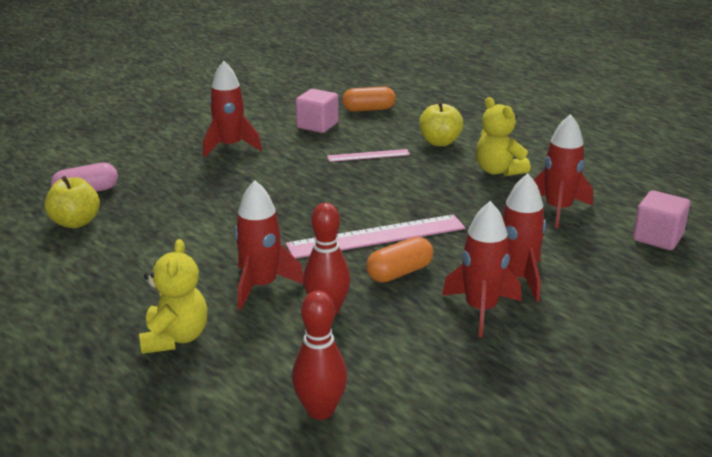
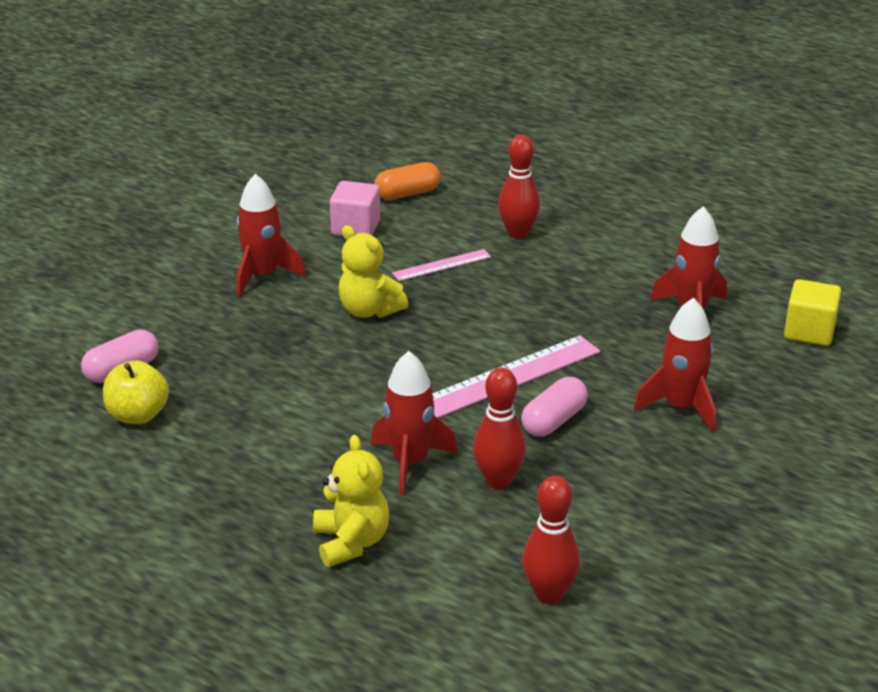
camera: 15 degrees left, 5 degrees up
orange capsule [366,237,433,283] -> pink capsule [521,377,588,437]
yellow apple [419,101,463,146] -> red bowling pin [498,135,540,239]
red rocket [442,201,521,337] -> none
yellow teddy bear [476,97,531,176] -> yellow teddy bear moved to [339,225,408,318]
pink cube [633,190,690,250] -> yellow cube [784,279,841,346]

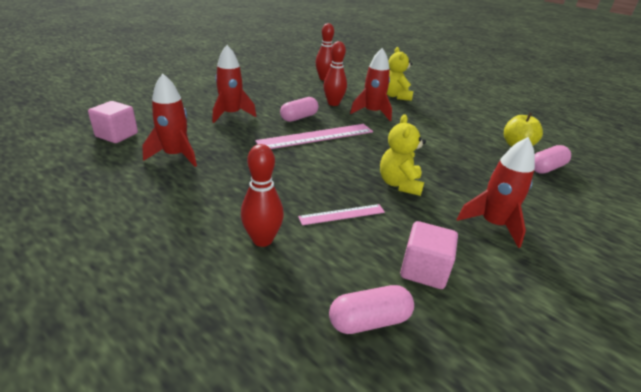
camera: 175 degrees left, 0 degrees up
yellow teddy bear [339,225,408,318] -> yellow teddy bear turned 135 degrees counterclockwise [380,114,426,196]
orange capsule [374,162,441,200] -> pink capsule [329,285,414,334]
yellow cube [784,279,841,346] -> pink cube [88,101,138,143]

